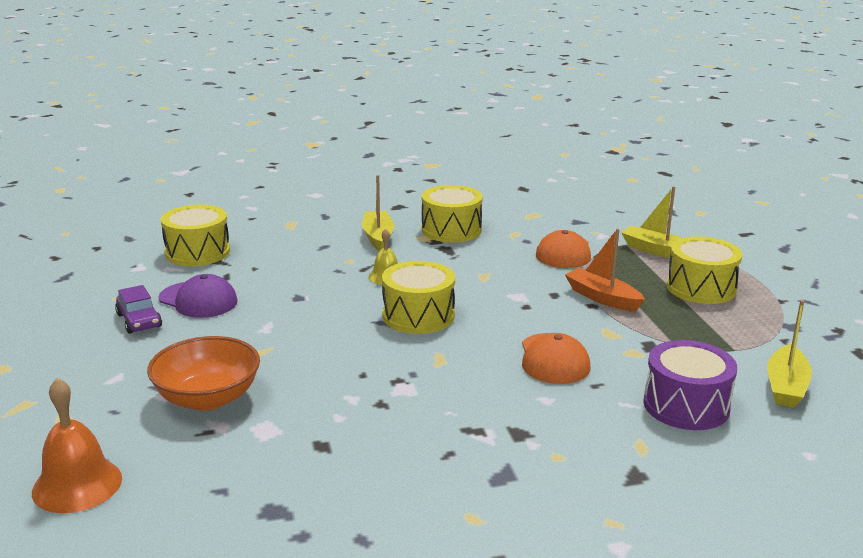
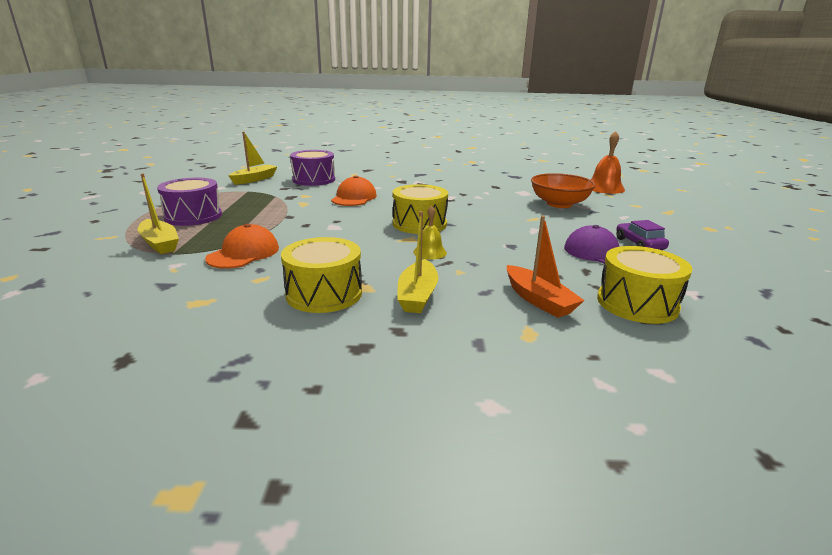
camera: 165 degrees left, 0 degrees up
orange boat [565,228,645,311] -> orange boat moved to [507,216,585,318]
yellow drum [666,236,742,304] -> purple drum [157,178,222,226]

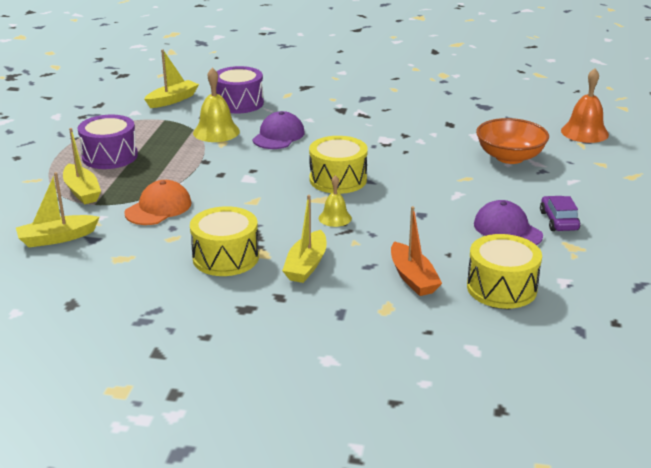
camera: 10 degrees right, 5 degrees up
orange cap [331,176,377,206] -> purple cap [252,111,305,149]
none -> yellow boat [16,172,100,248]
none -> yellow bell [193,68,240,142]

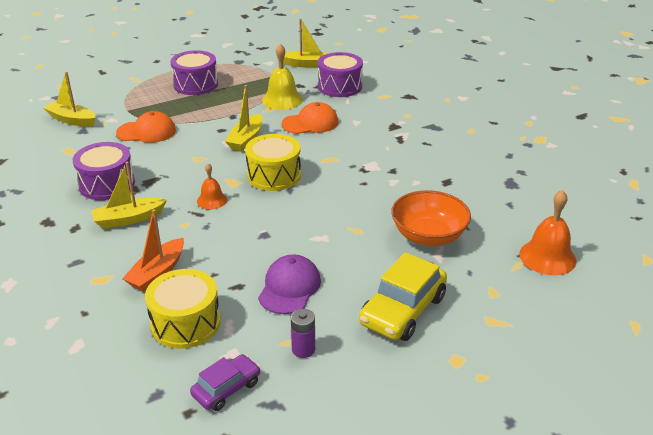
camera: 50 degrees right, 5 degrees up
yellow boat [63,128,101,205] -> yellow boat moved to [225,85,262,151]
yellow drum [190,206,259,276] -> purple drum [73,142,135,200]
purple cap [252,111,305,149] -> orange cap [281,102,338,134]
yellow bell [319,175,352,227] -> orange bell [197,163,227,209]
purple car [540,196,580,231] -> purple car moved to [190,354,261,411]
none -> purple battery [291,309,315,358]
none -> yellow car [359,252,447,341]

